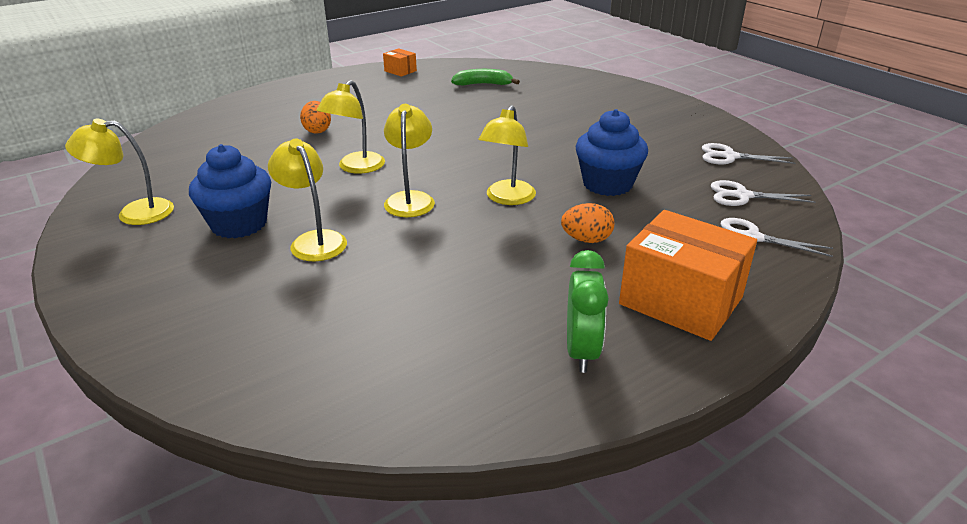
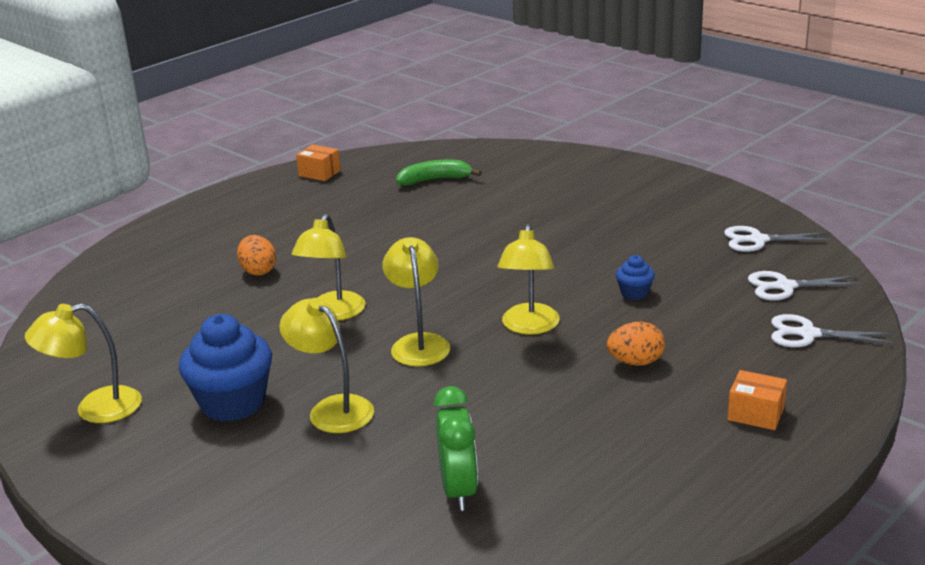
camera: 10 degrees left, 5 degrees down
green clock [567,250,609,373] -> green clock moved to [434,386,478,511]
blue cupcake [575,109,648,196] -> blue cupcake [616,255,655,300], size x0.48
orange box [619,210,757,341] -> orange box [728,370,787,430], size x0.47

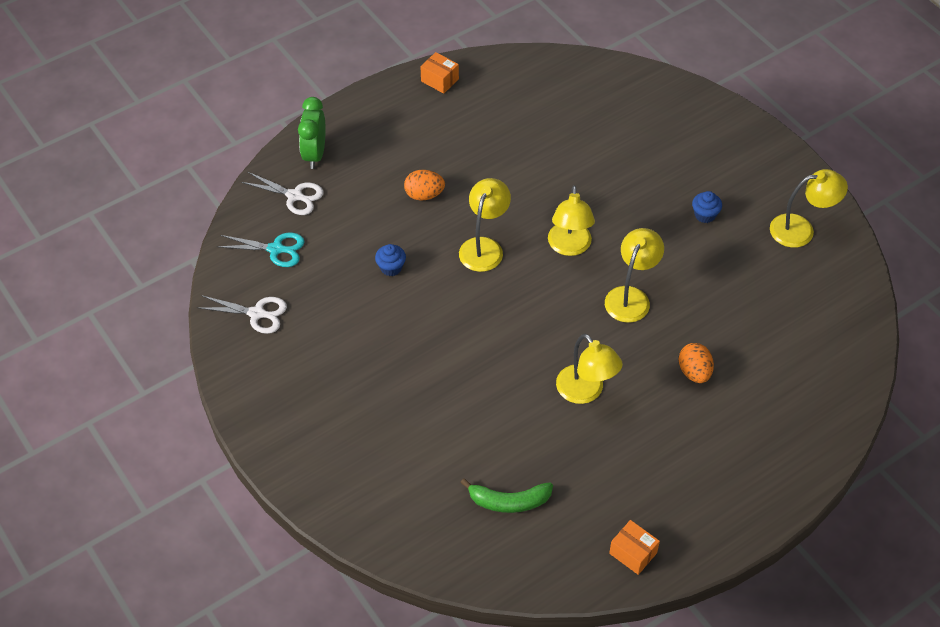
camera: 170 degrees left, 25 degrees up
blue cupcake [179,314,272,422] -> blue cupcake [692,191,722,223], size x0.48
yellow lamp [279,298,374,433] -> yellow lamp moved to [556,334,623,404]
green clock [434,386,478,511] -> green clock moved to [298,97,326,169]
orange box [728,370,787,430] -> orange box moved to [420,52,459,94]
white scissors [748,271,863,300] -> turquoise scissors [217,233,305,267]

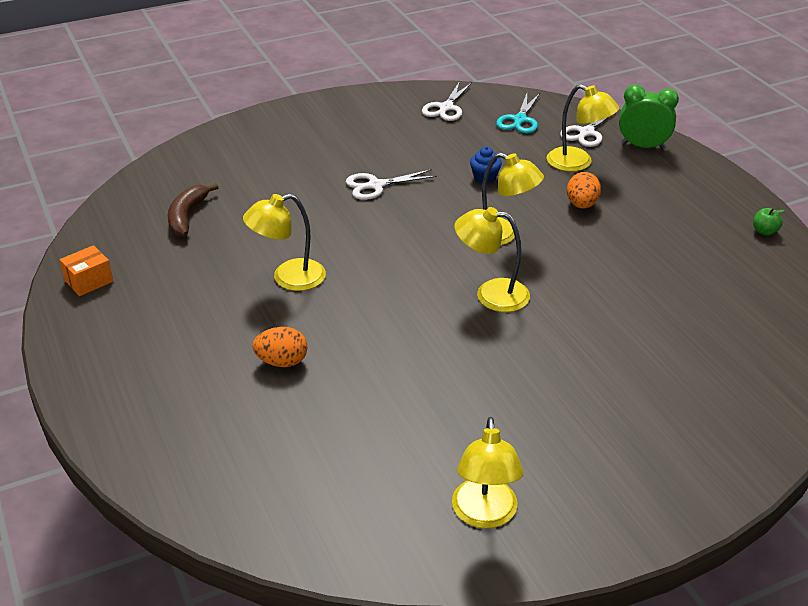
camera: 100 degrees right, 15 degrees down
orange box [420,52,459,94] -> green apple [753,208,785,235]
green banana [460,478,553,513] -> brown banana [168,183,219,237]
yellow lamp [605,228,664,323] -> yellow lamp moved to [547,84,619,172]
blue cupcake [692,191,722,223] -> none
none -> white scissors [346,169,437,200]

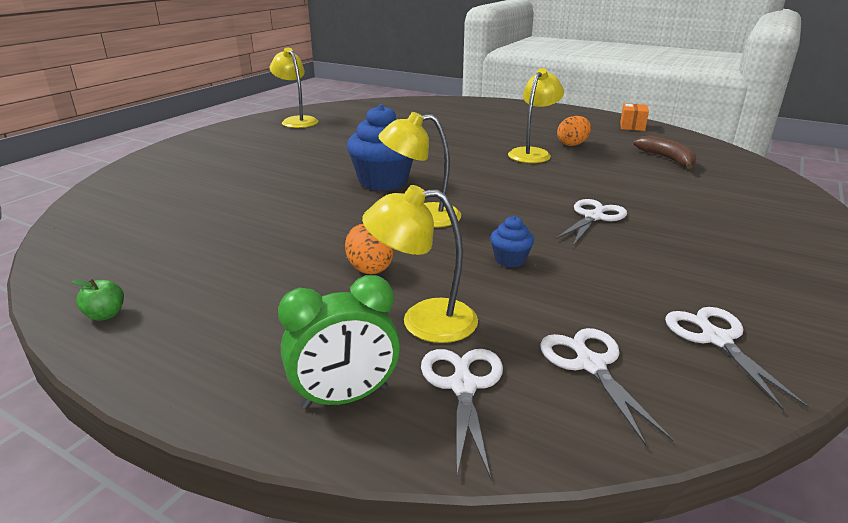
camera: 145 degrees right, 10 degrees down
orange egg [252,327,308,367] -> orange egg moved to [557,116,591,146]
yellow lamp [454,207,530,312] -> blue cupcake [347,104,413,191]
turquoise scissors [496,93,540,133] -> white scissors [540,328,673,446]

